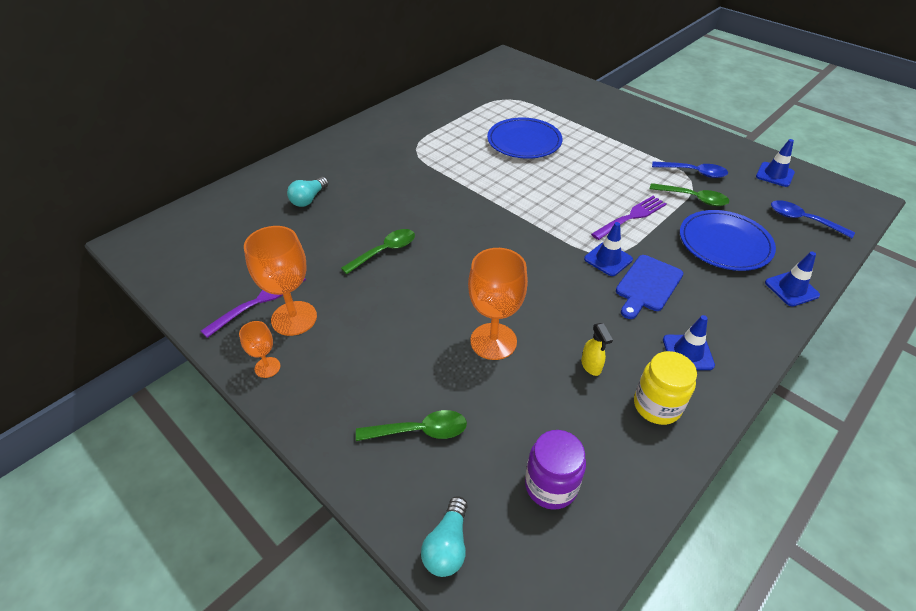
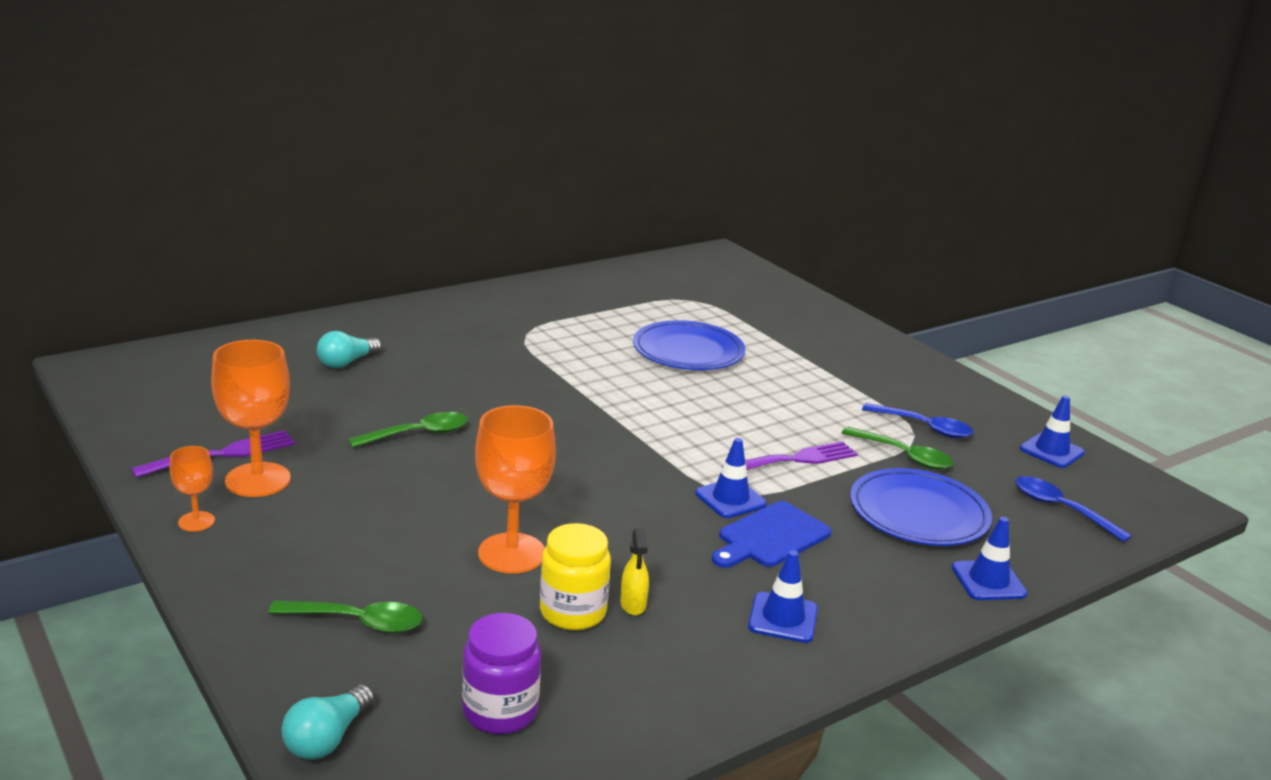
camera: 10 degrees right, 20 degrees down
yellow jar [634,351,697,425] -> yellow jar moved to [540,523,611,630]

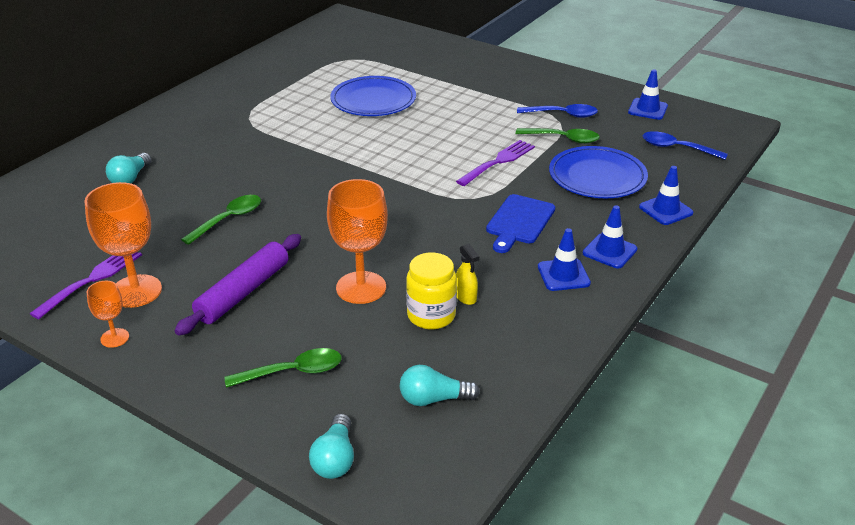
camera: 20 degrees left, 10 degrees up
purple jar [462,613,541,734] -> turquoise light bulb [400,365,480,406]
blue traffic cone [695,438,767,518] -> blue traffic cone moved to [583,205,638,268]
none -> purple rolling pin [175,234,301,336]

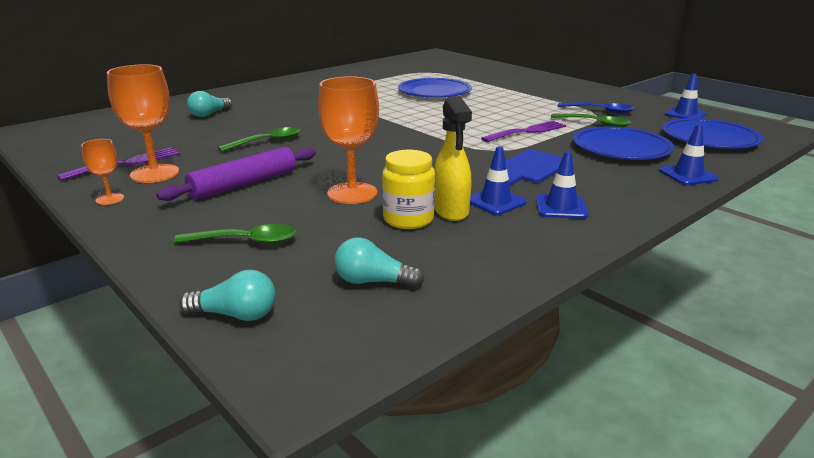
camera: 15 degrees right, 10 degrees down
turquoise light bulb [309,413,354,479] -> turquoise light bulb turned 105 degrees counterclockwise [179,270,275,321]
yellow spray bottle [456,244,479,305] -> yellow spray bottle [434,96,472,221], size x1.75
blue traffic cone [583,205,638,268] -> blue traffic cone moved to [470,146,527,215]
blue spoon [643,131,728,160] -> blue plate [662,118,763,149]

